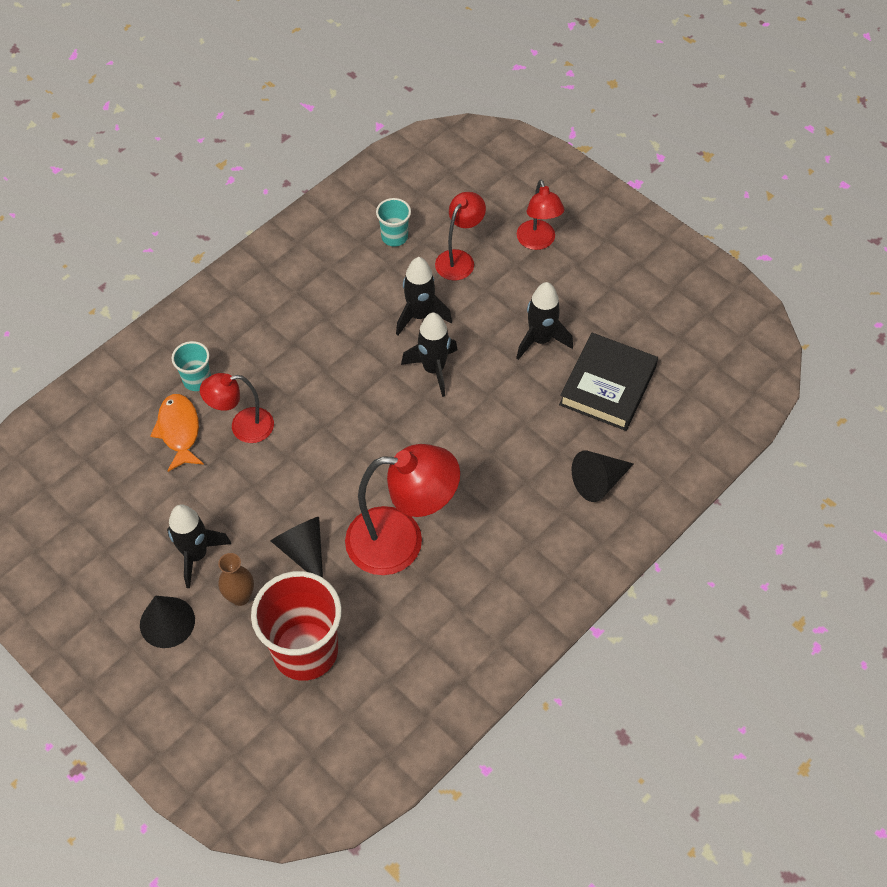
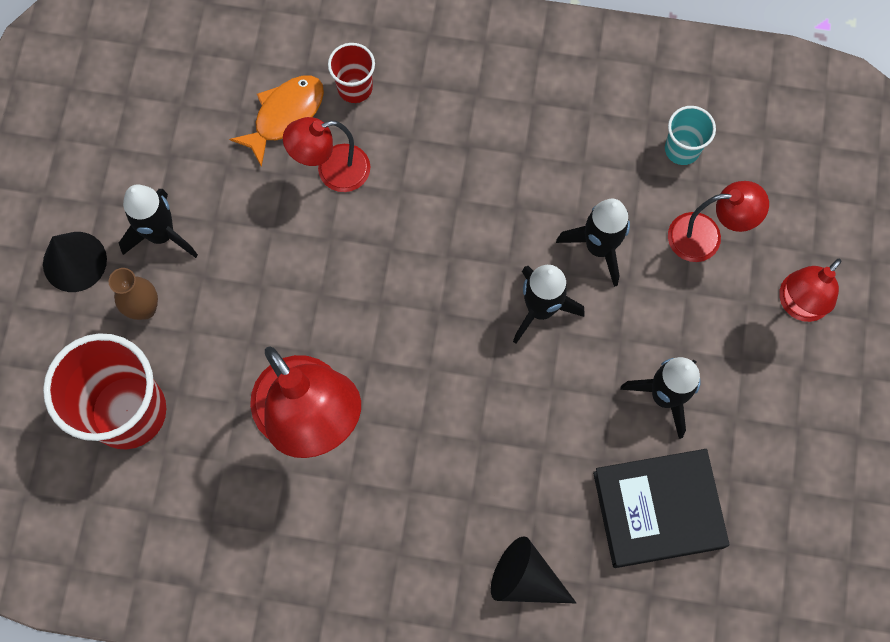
camera: 55 degrees right, 15 degrees up
turquoise cup [172,341,211,391] -> red cup [328,43,375,103]
red lamp [200,373,274,443] -> red lamp turned 60 degrees counterclockwise [283,117,370,192]
black cone [271,517,323,578] -> none

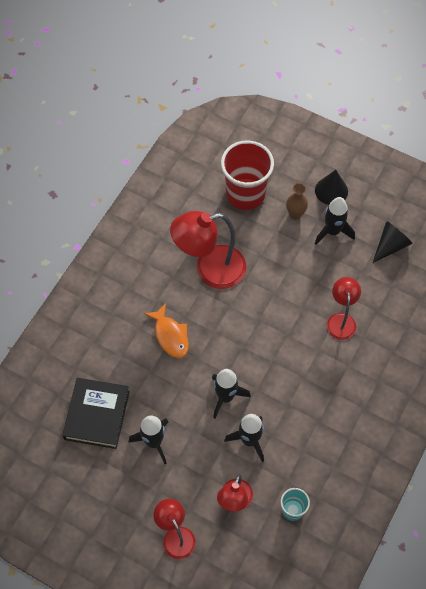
camera: 110 degrees right, 10 degrees down
orange fish [229,75,324,167] -> orange fish moved to [144,303,189,358]
red cup [328,43,375,103] -> none
black cone [491,536,576,603] -> black cone moved to [373,221,413,263]

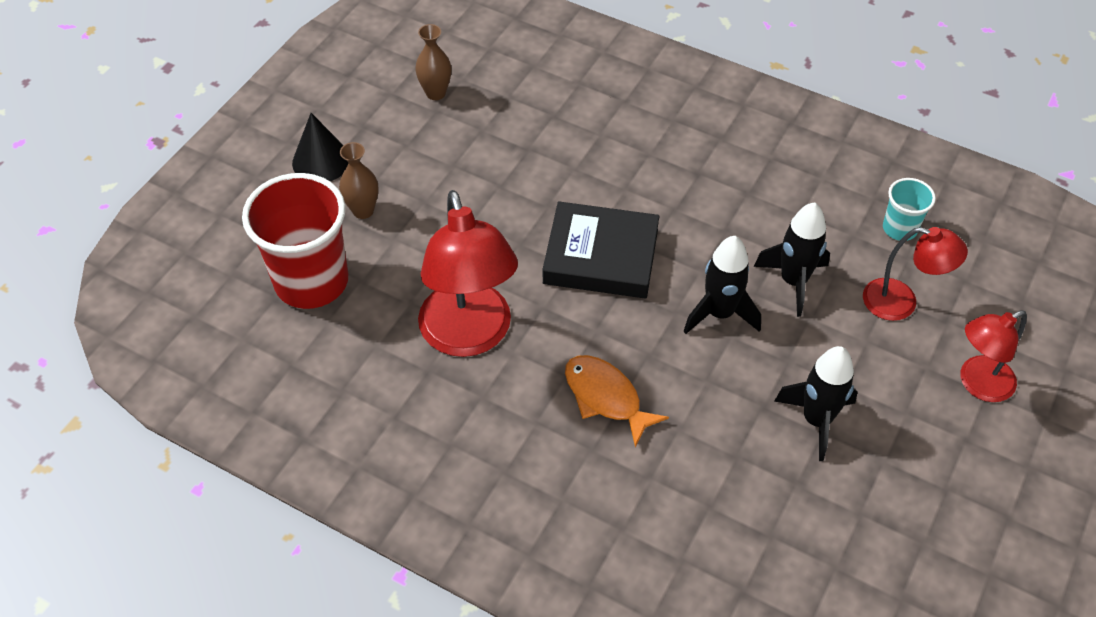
camera: 90 degrees left, 10 degrees down
black book [62,378,130,449] -> black book moved to [543,201,659,298]
orange fish [144,303,189,358] -> orange fish turned 105 degrees counterclockwise [565,355,669,447]
black rocket [315,197,355,244] -> none
red lamp [327,277,361,340] -> none
black cone [373,221,413,263] -> brown vase [415,24,451,100]

